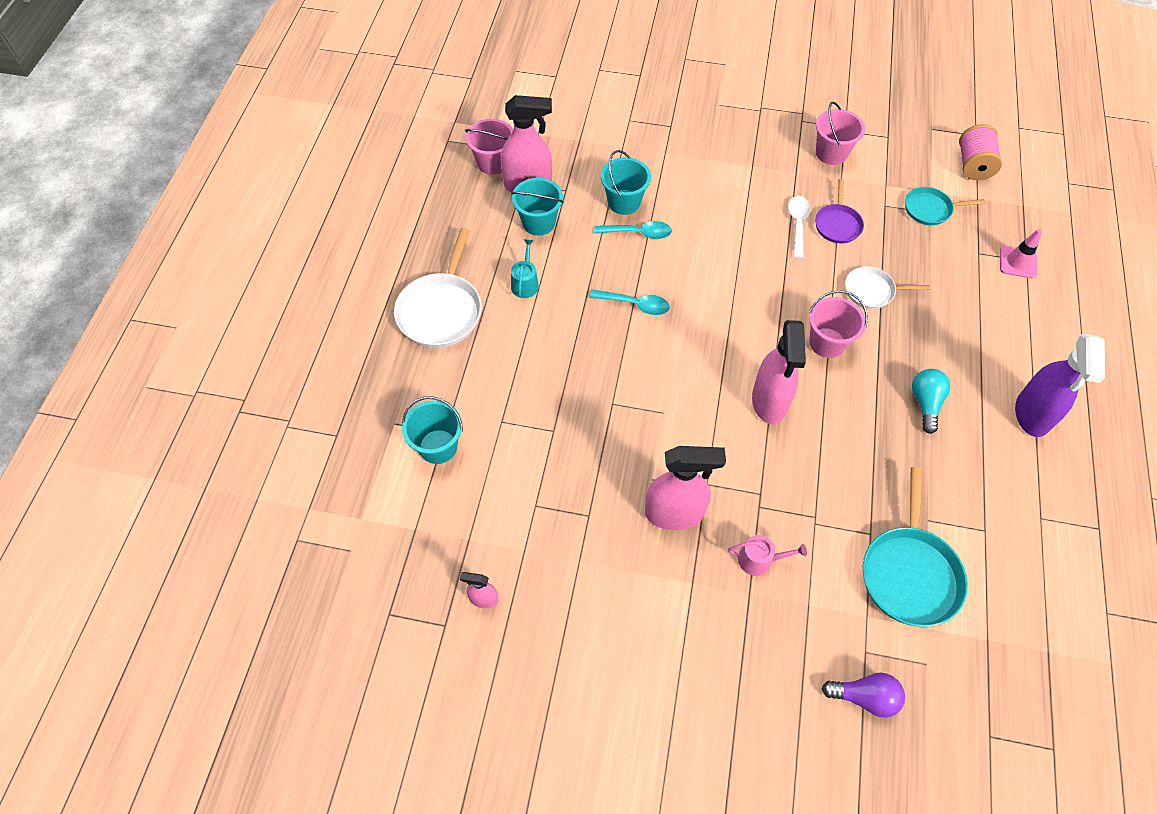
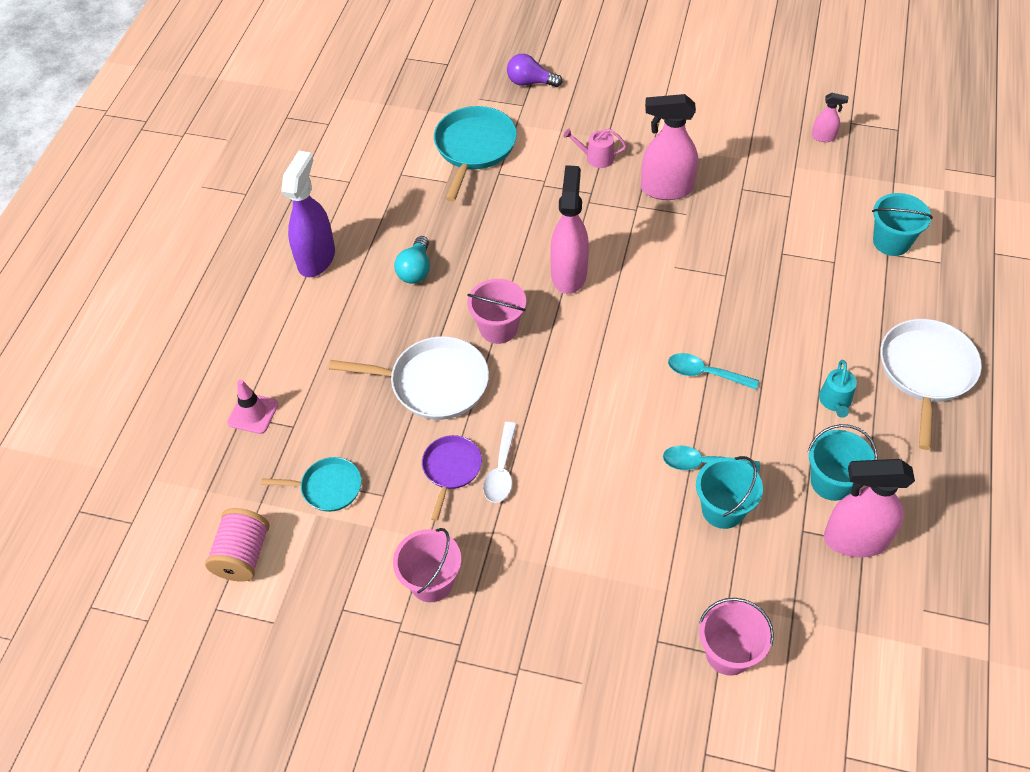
camera: 175 degrees left, 5 degrees down
pink bucket [465,119,513,175] -> pink bucket moved to [699,598,774,676]
white pan [845,266,930,309] -> white pan [329,336,489,420], size x1.70

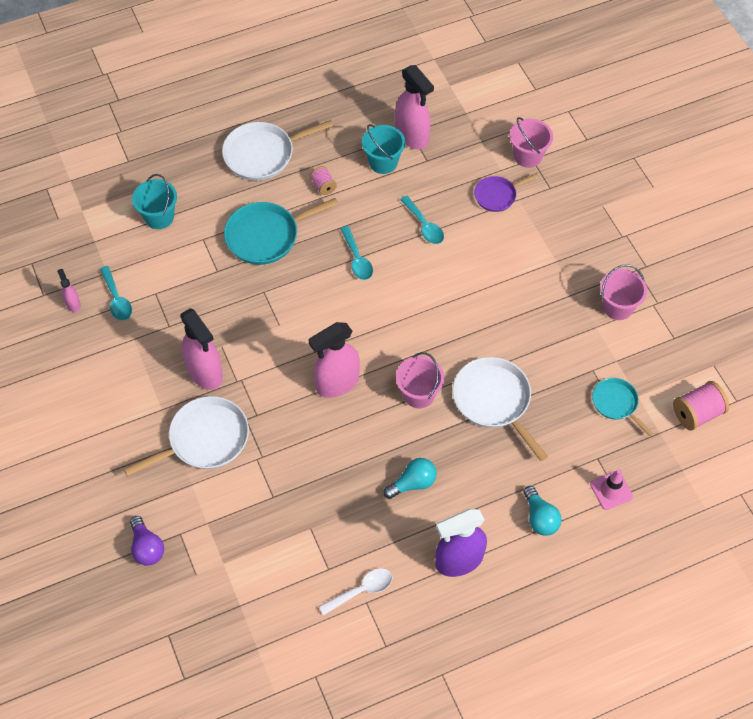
camera: 130 degrees left, 5 degrees up
purple pan [422,435,482,521] -> purple pan moved to [474,173,539,212]
turquoise pan [434,106,517,202] -> turquoise pan moved to [224,198,338,265]
white spoon [483,422,517,503] -> white spoon moved to [319,568,393,615]
pink watering can [563,129,626,168] -> white pan [124,396,249,477]
turquoise bucket [696,456,763,529] -> none
turquoise watering can [819,360,857,418] -> pink spool [310,166,337,195]
none -> turquoise spoon [100,266,132,321]
none -> turquoise light bulb [523,486,562,536]

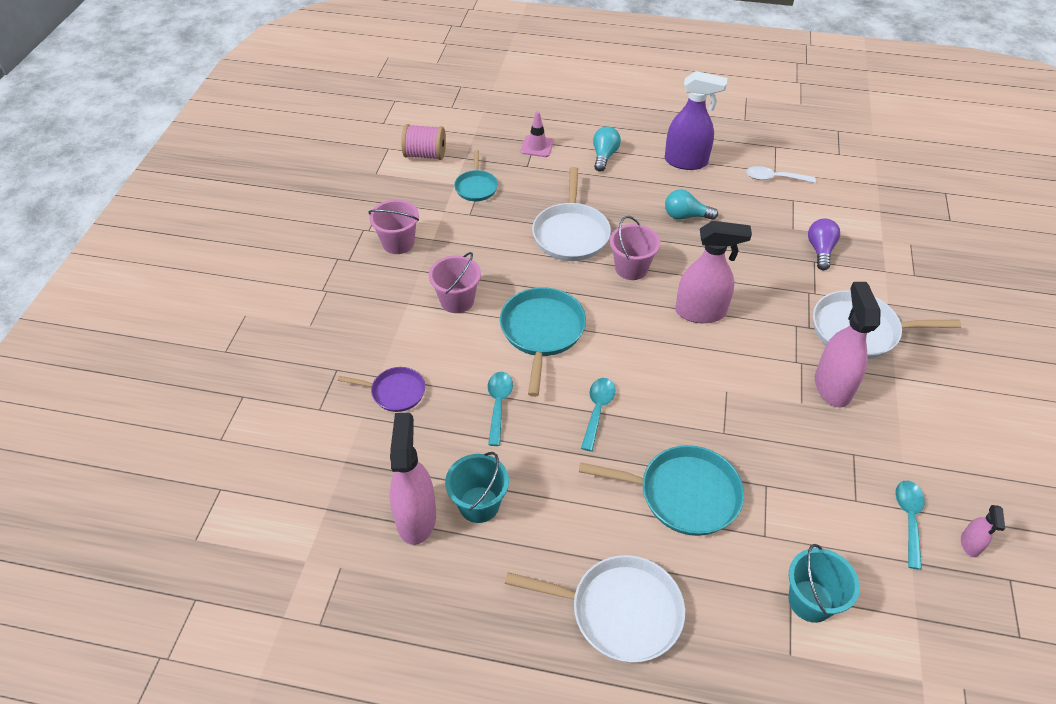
camera: 145 degrees left, 10 degrees down
purple light bulb [130,516,164,566] -> purple light bulb moved to [808,218,840,270]
pink spool [310,166,337,195] -> none
pink bucket [510,117,553,168] -> pink bucket moved to [428,252,481,313]
none -> turquoise pan [500,287,586,397]

